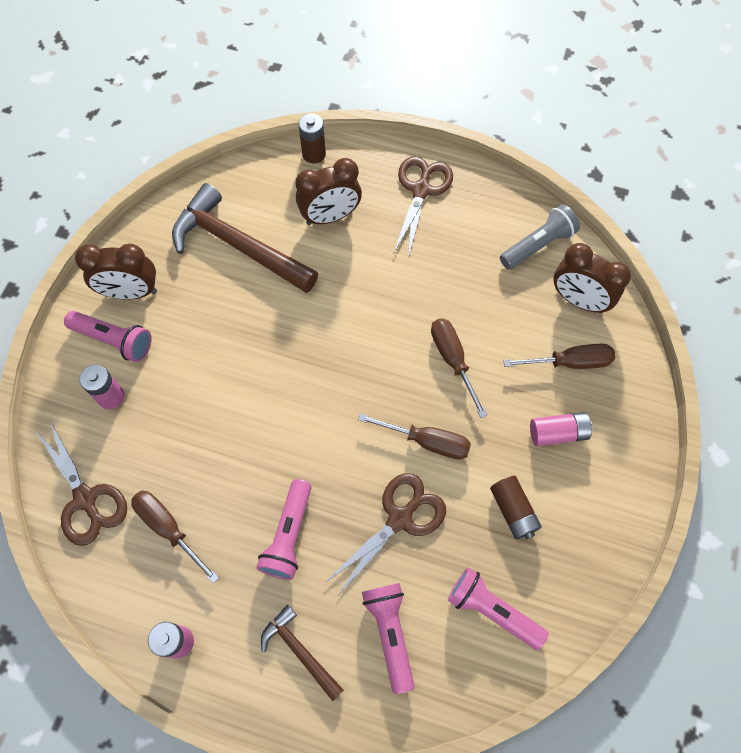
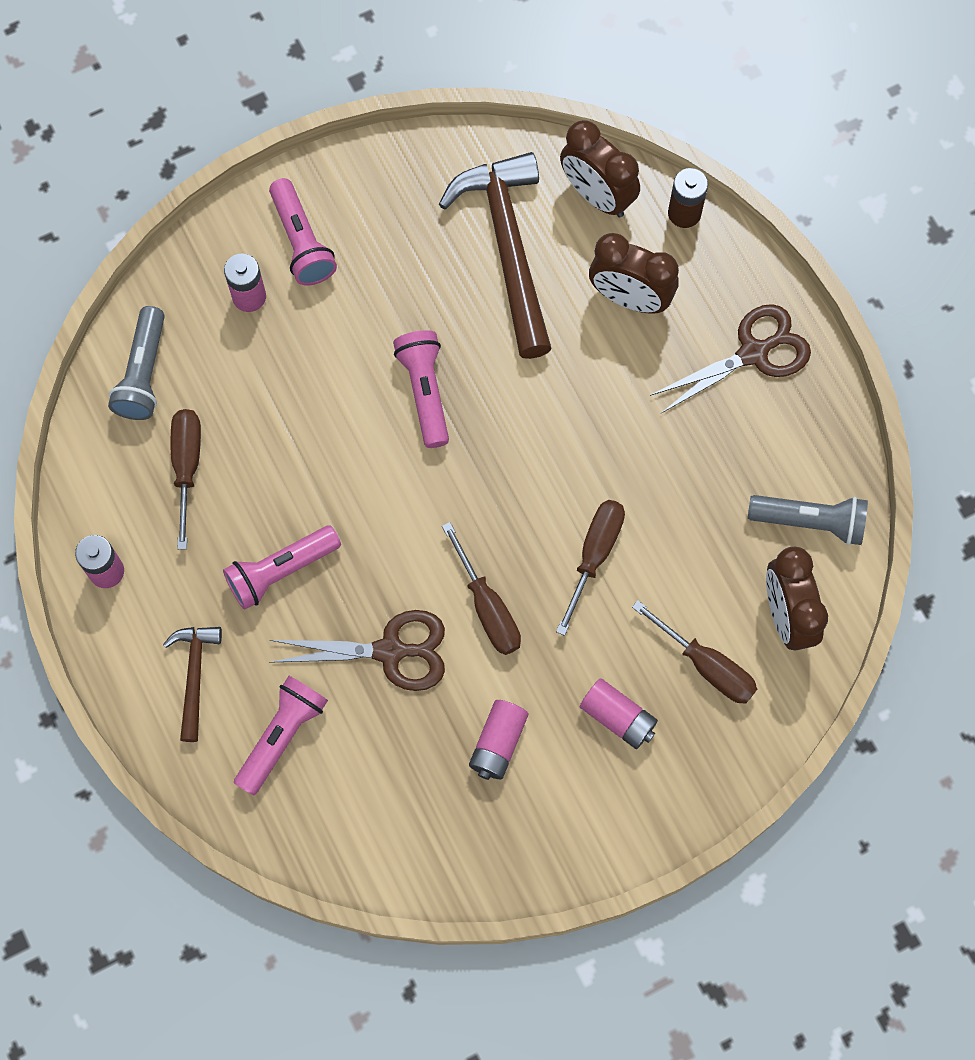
camera: 45 degrees right, 5 degrees up
brown scissors [36,419,127,546] -> grey flashlight [108,306,165,420]
brown clock [75,243,157,300] -> brown clock moved to [560,120,640,217]
pink flashlight [448,567,549,650] -> pink flashlight moved to [393,330,449,448]
brown battery [490,476,542,540] -> pink battery [469,700,528,780]

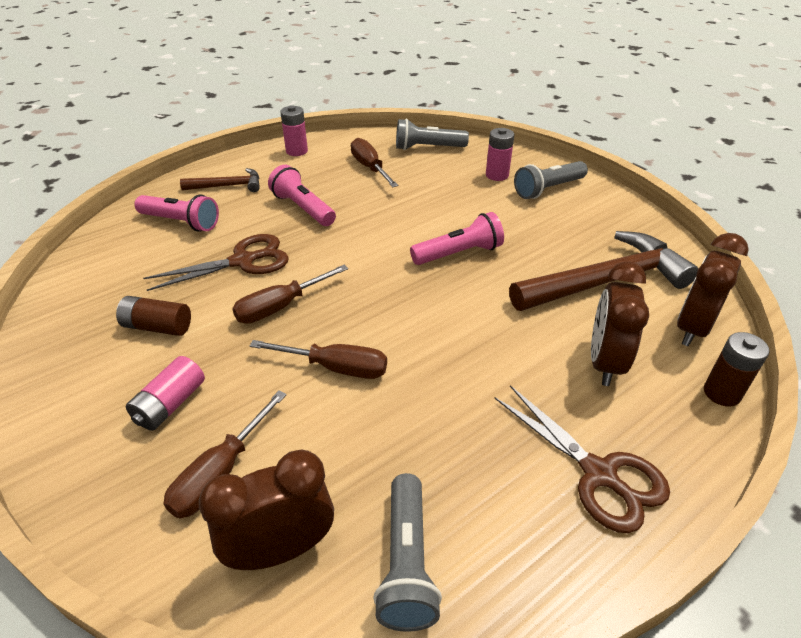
camera: 80 degrees right, 30 degrees down
brown screwdriver [171,409,201,549] -> brown screwdriver turned 105 degrees counterclockwise [351,138,398,187]
pink flashlight [269,178,337,286] -> grey flashlight [514,161,588,199]
brown scissors [269,610,445,691] -> brown scissors turned 105 degrees counterclockwise [143,234,289,291]
pink battery [469,700,528,780] -> brown battery [116,296,191,336]

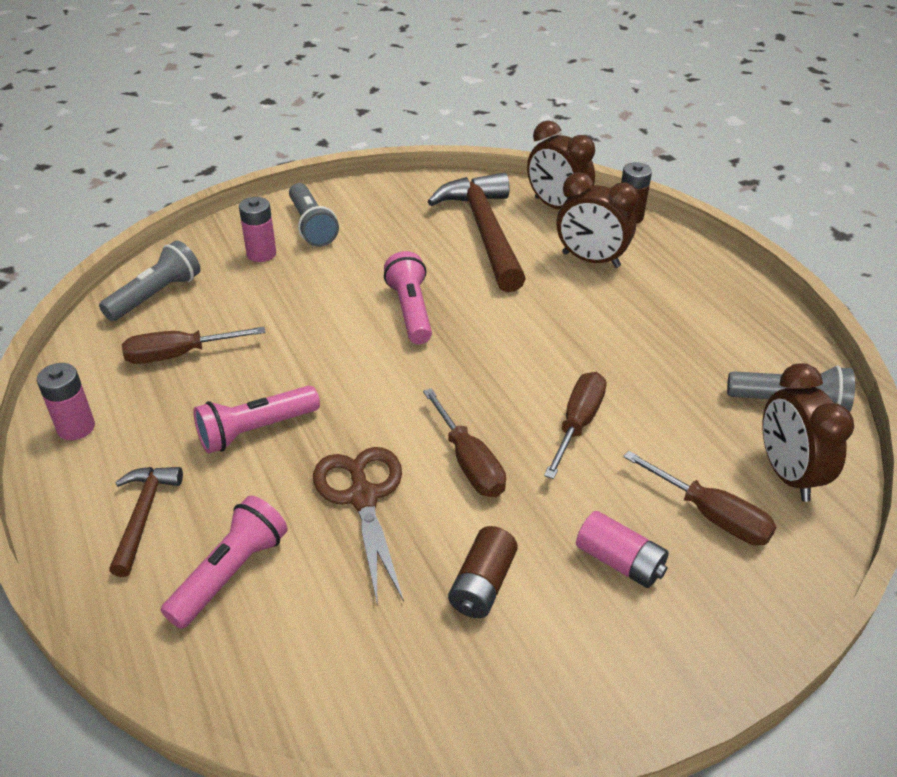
camera: 80 degrees left, 0 degrees up
grey flashlight [396,119,469,150] -> grey flashlight turned 150 degrees counterclockwise [99,240,201,321]
brown scissors [494,385,670,533] -> none

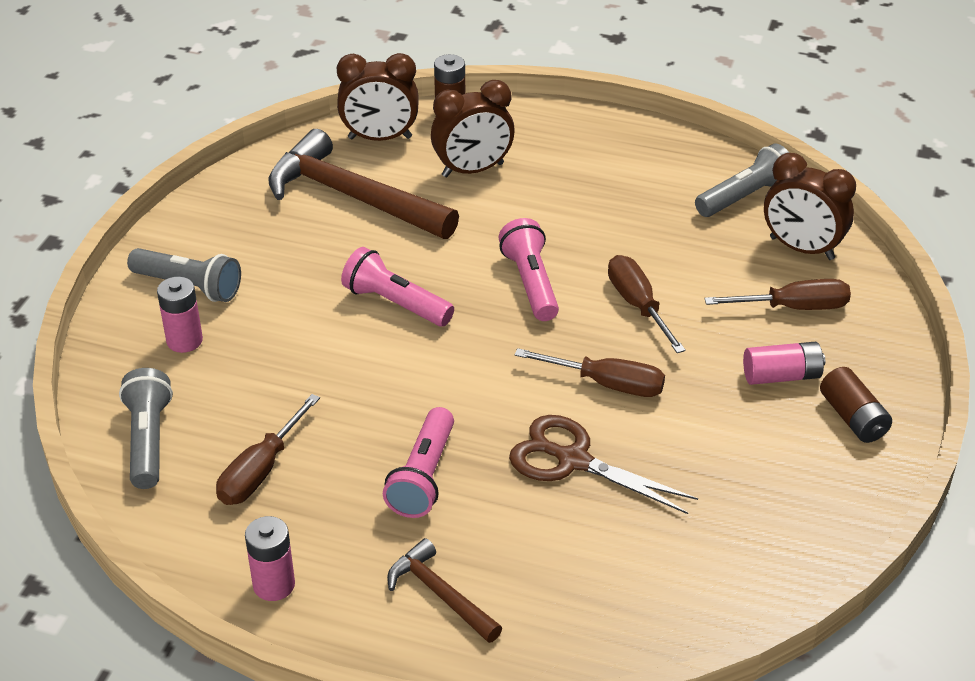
camera: 45 degrees left, 0 degrees up
pink flashlight [161,496,288,629] -> pink flashlight moved to [499,218,559,321]
brown battery [448,526,518,618] -> brown battery moved to [820,367,892,443]

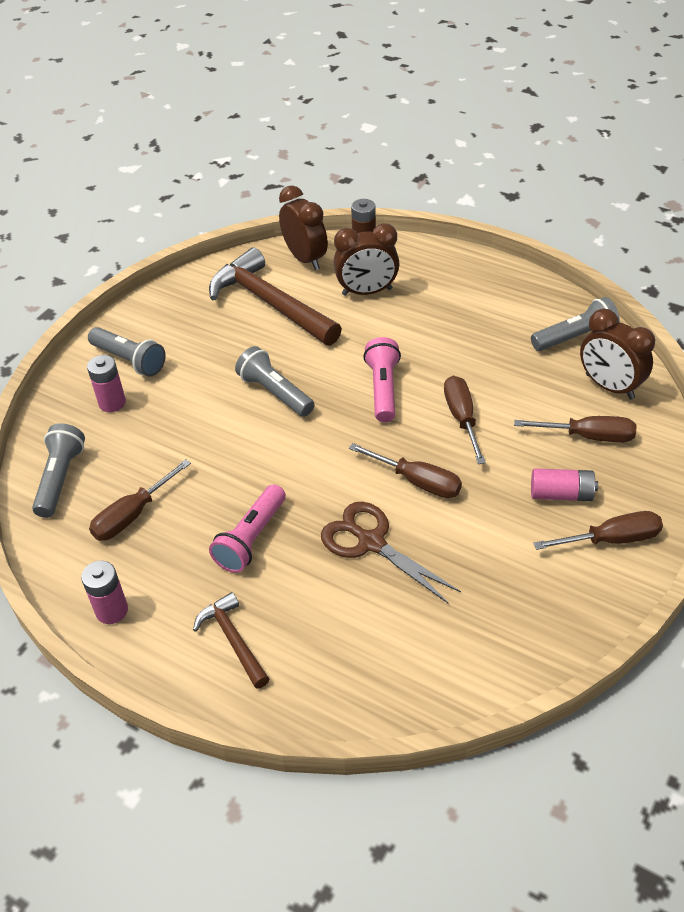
camera: 15 degrees right, 5 degrees up
brown clock [337,53,419,141] -> brown clock turned 135 degrees counterclockwise [279,185,328,270]
pink flashlight [341,247,454,326] -> grey flashlight [235,346,315,417]
brown battery [820,367,892,443] -> brown screwdriver [533,511,663,550]

